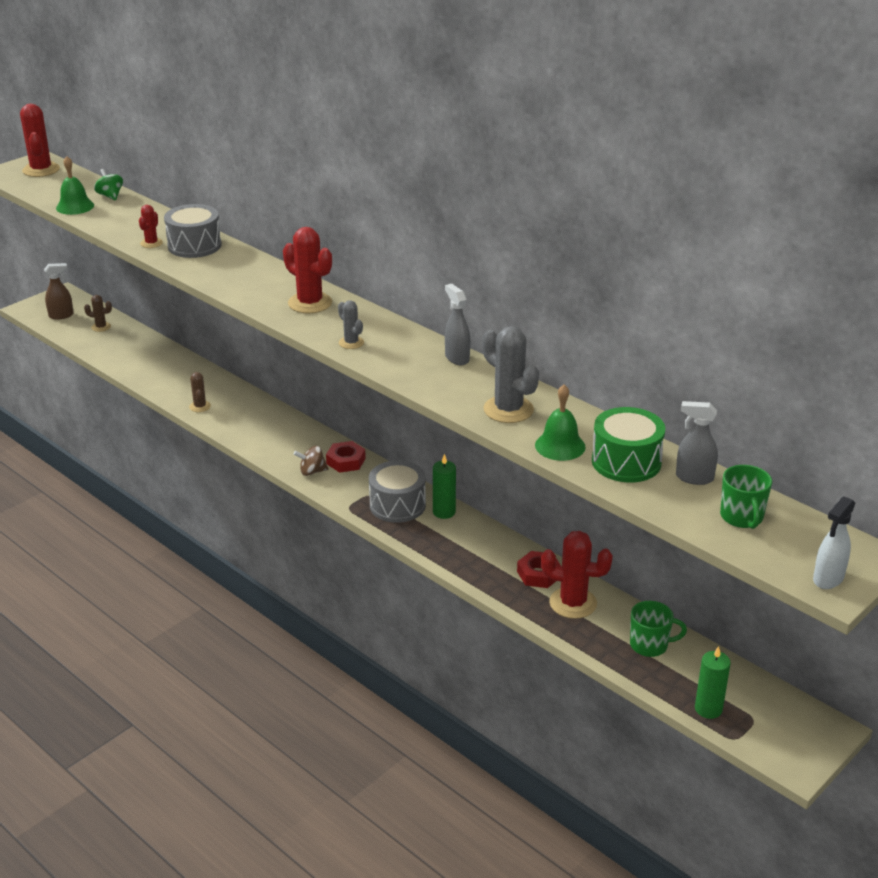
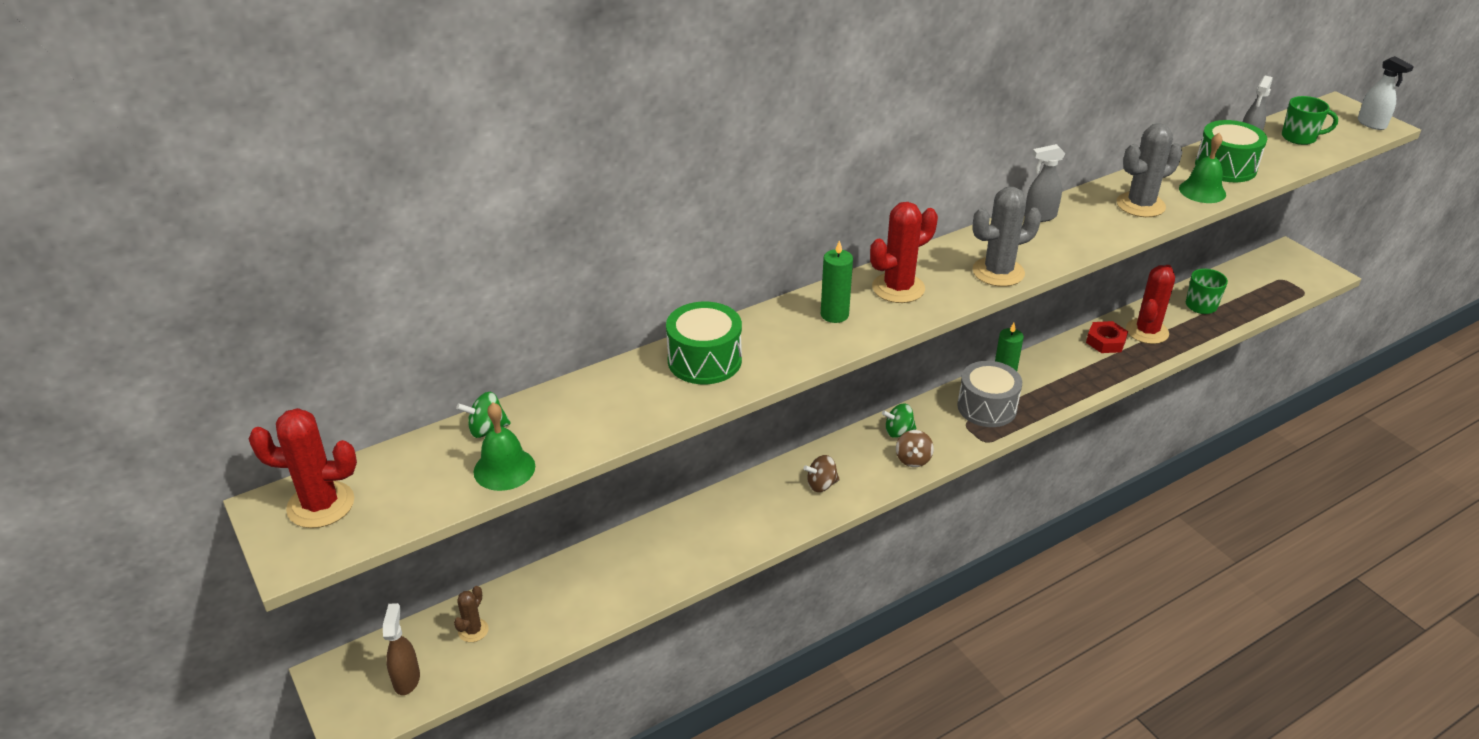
camera: 75 degrees left, 5 degrees up
red cactus [139,205,163,248] -> none
grey drum [164,204,222,258] -> green drum [666,302,742,384]
brown cactus [189,372,211,412] -> none
red nut [326,441,366,473] -> green spinning top [882,404,916,438]
grey cactus [338,300,364,349] -> grey cactus [972,187,1041,287], size x1.83
green candle [695,646,730,719] -> green candle moved to [821,240,853,323]
none -> brown spinning top [803,455,840,492]

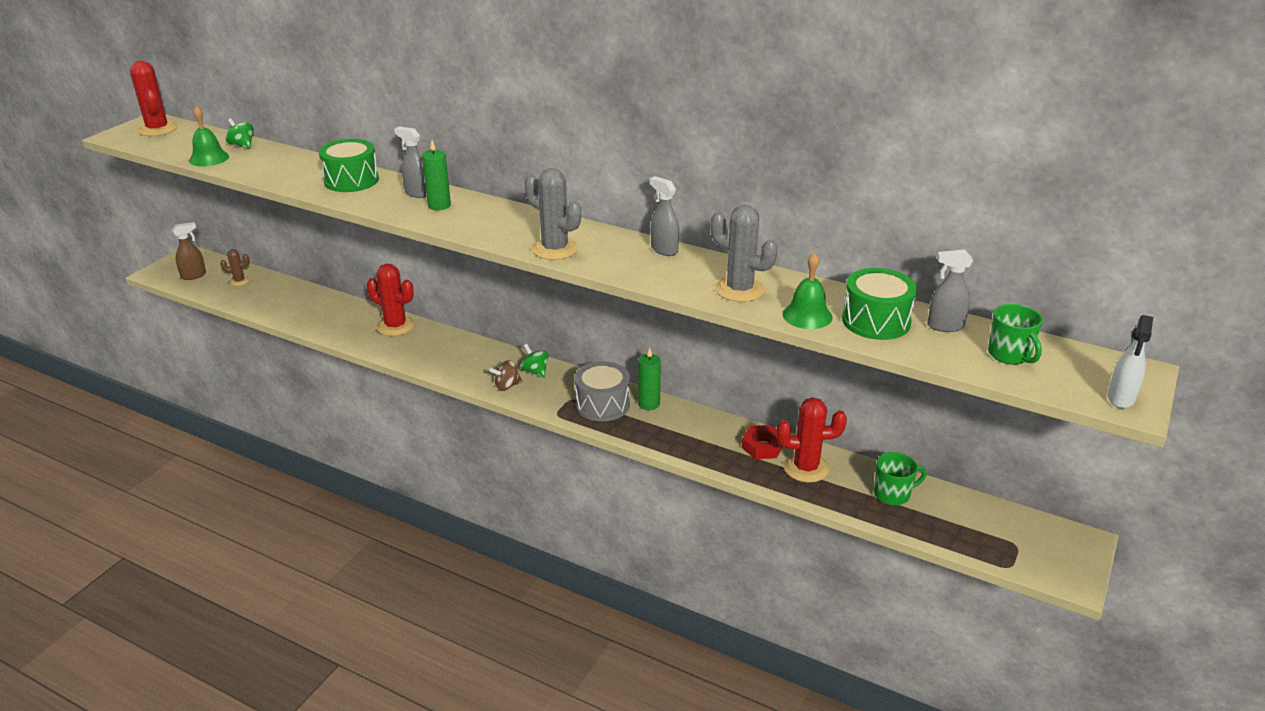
camera: 60 degrees right, 5 degrees down
brown spinning top [803,455,840,492] -> none
red cactus [870,202,938,303] -> red cactus moved to [367,264,415,336]
none -> grey spray bottle [394,127,427,198]

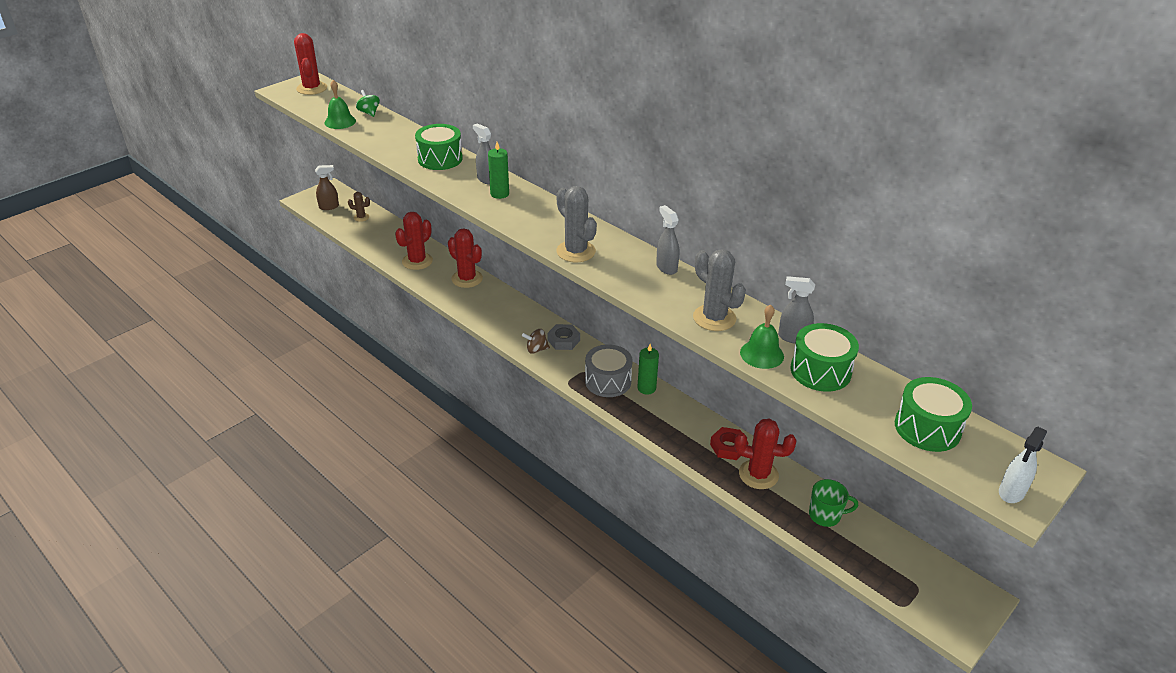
camera: 15 degrees right, 5 degrees up
green spinning top [520,344,549,378] -> grey nut [547,324,580,350]
grey spray bottle [928,250,973,332] -> grey spray bottle moved to [778,276,815,344]
green mug [988,304,1043,365] -> green drum [895,377,972,452]
none -> red cactus [395,212,433,270]

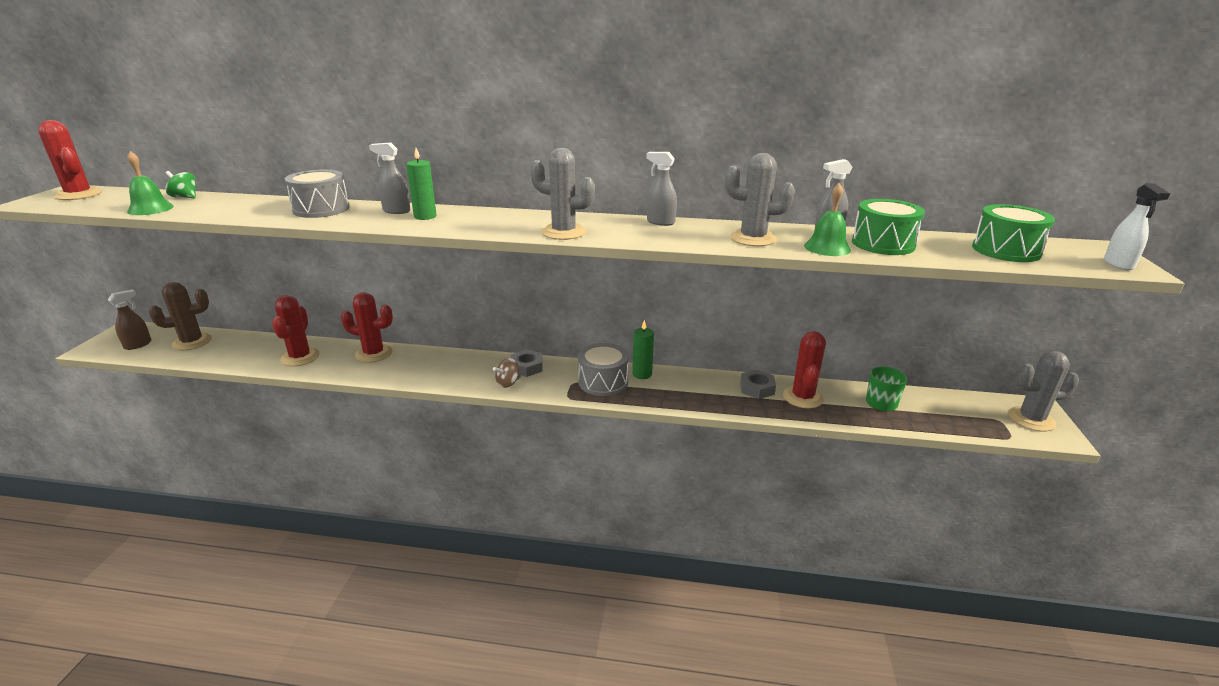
camera: 35 degrees left, 10 degrees down
brown cactus [348,192,370,222] -> brown cactus [149,282,212,351], size x1.83
green drum [415,124,463,170] -> grey drum [285,170,350,218]
red nut [710,427,749,460] -> grey nut [740,370,776,399]
red cactus [734,419,797,489] -> red cactus turned 60 degrees counterclockwise [783,331,826,408]
none -> grey cactus [1008,351,1079,432]

